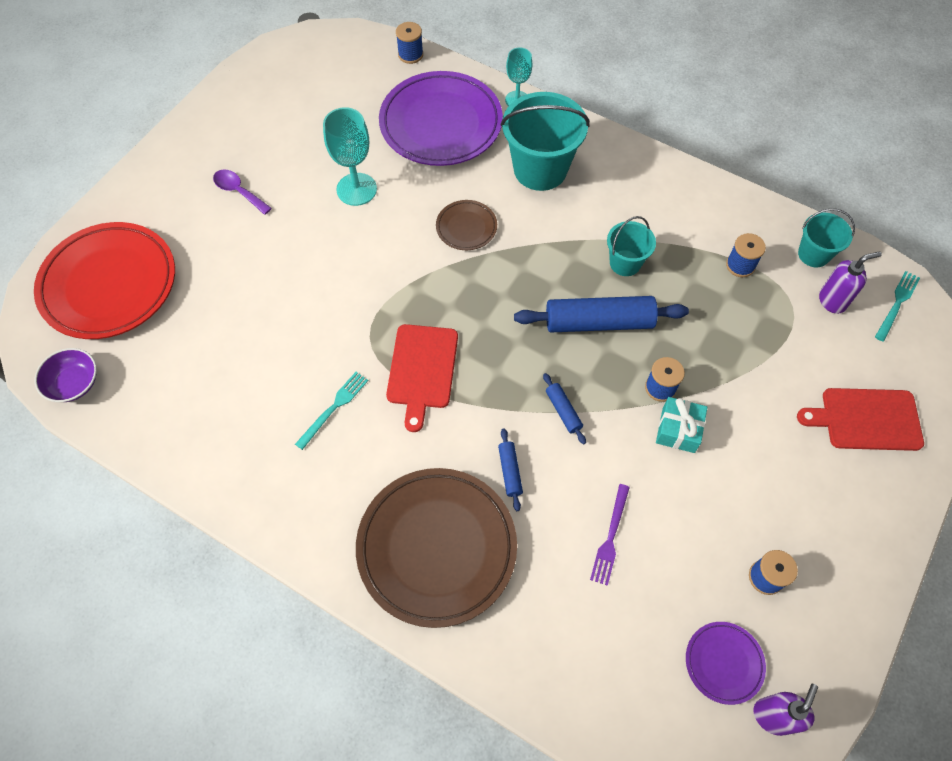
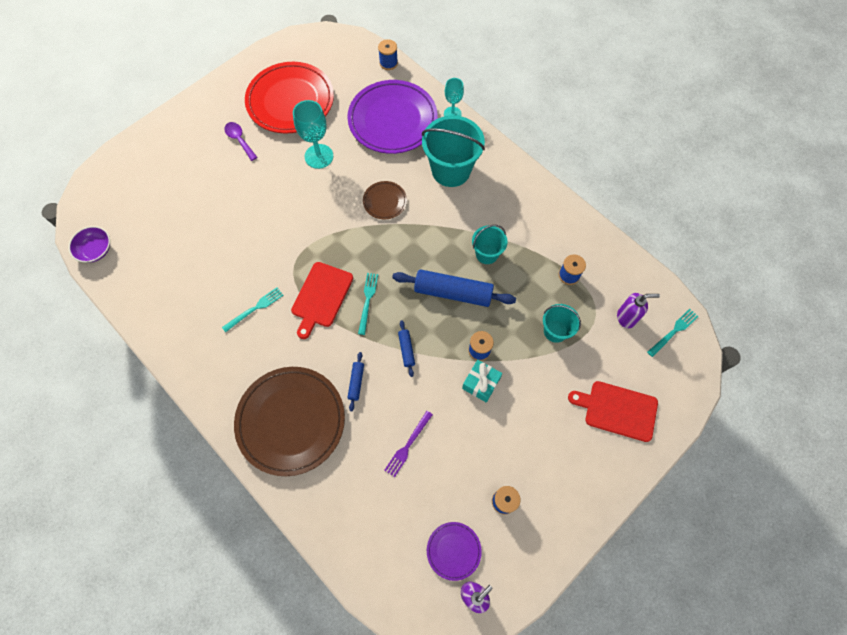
camera: 15 degrees right, 5 degrees up
red plate [34,222,175,339] -> red plate moved to [245,62,334,134]
turquoise bucket [798,209,855,268] -> turquoise bucket moved to [543,304,581,343]
none -> turquoise fork [358,273,378,335]

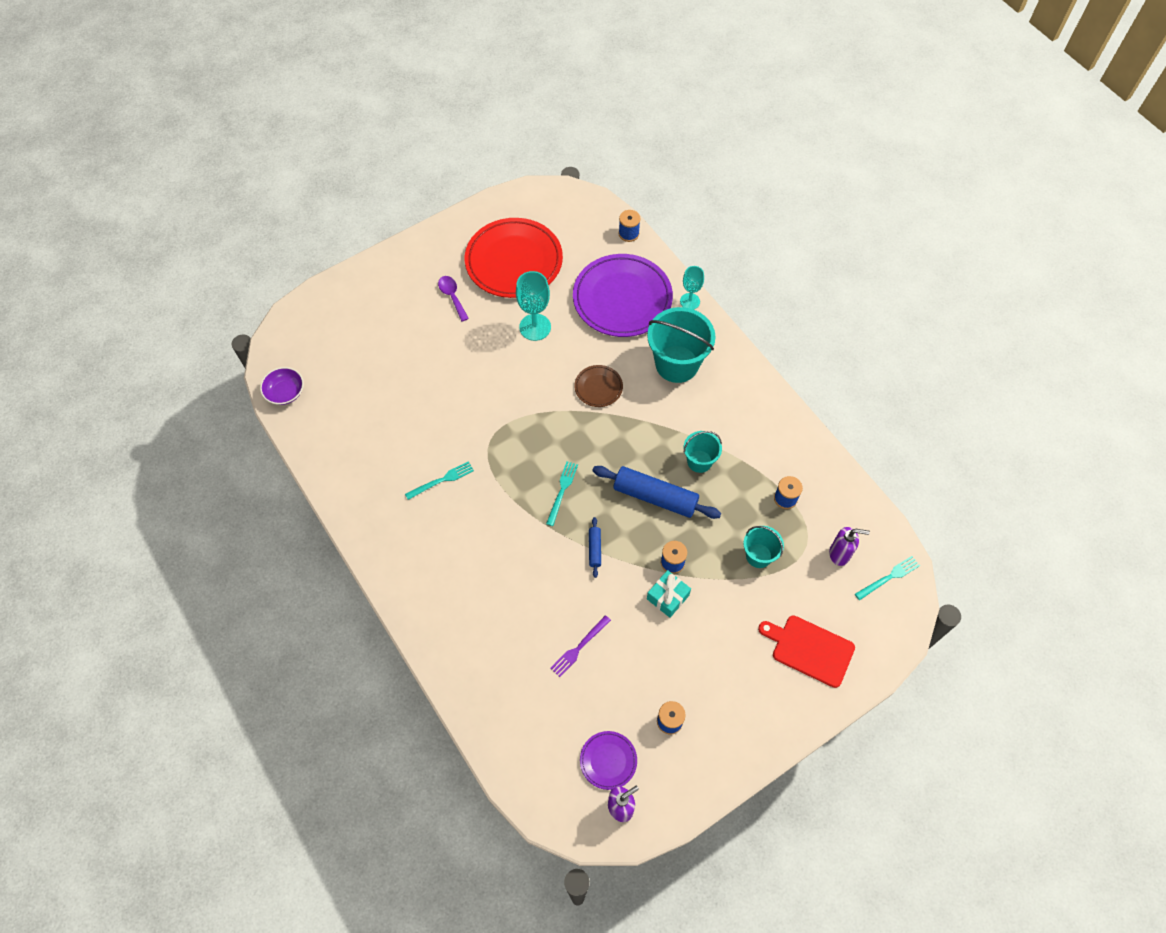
camera: 10 degrees right, 5 degrees down
brown plate [234,367,345,476] -> none
red cutting board [291,262,353,339] -> none
blue rolling pin [347,352,364,411] -> none

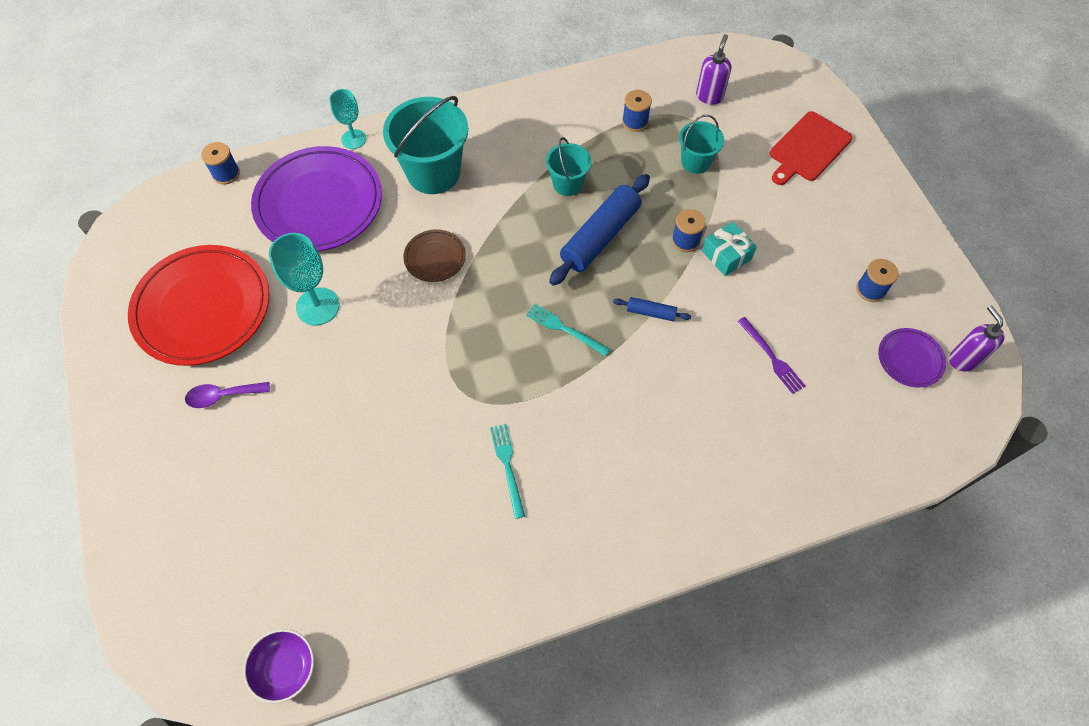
camera: 75 degrees left, 0 degrees up
turquoise fork [855,556,920,600] -> none

